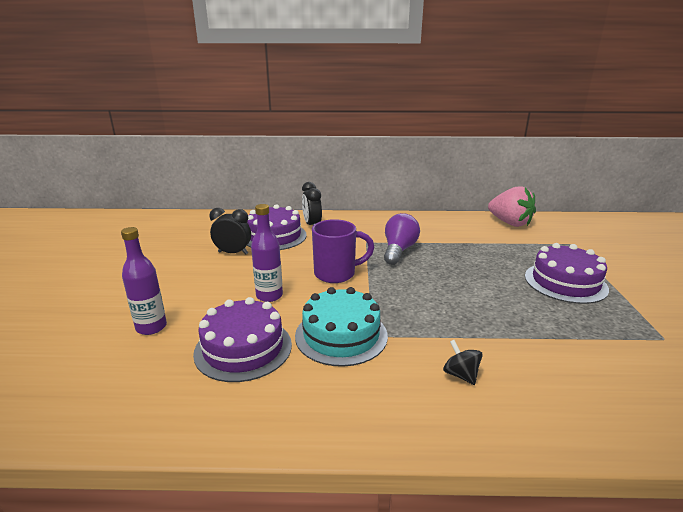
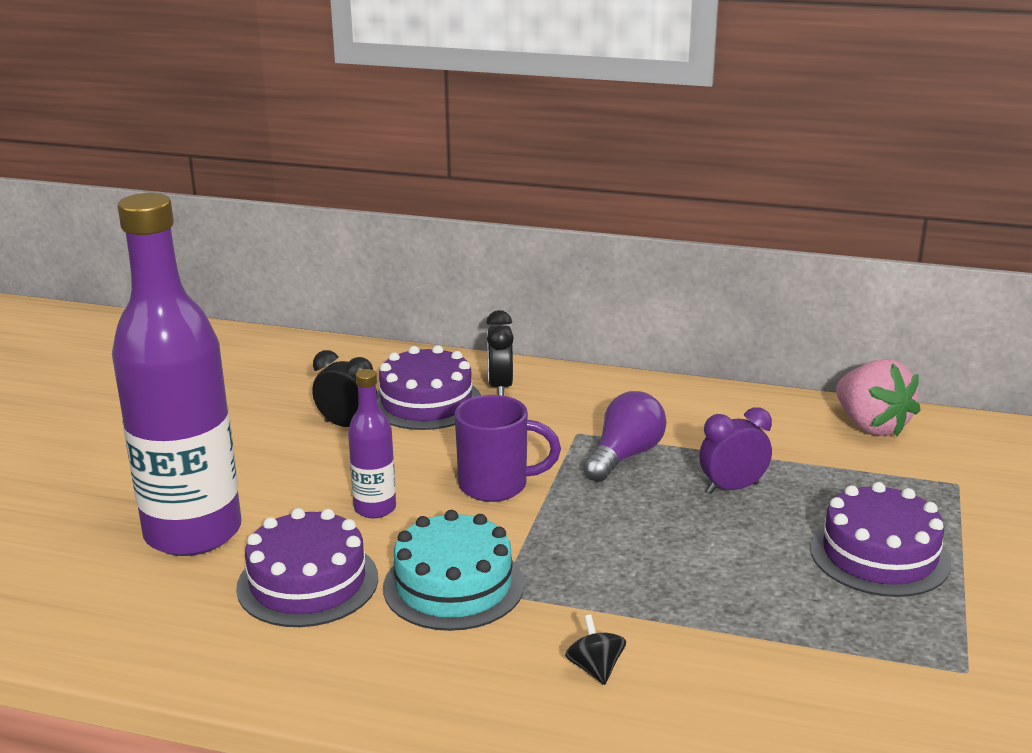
camera: 15 degrees right, 0 degrees up
purple bottle [121,227,167,335] -> purple bottle [112,193,242,556], size x2.23
none -> purple clock [699,407,772,494]

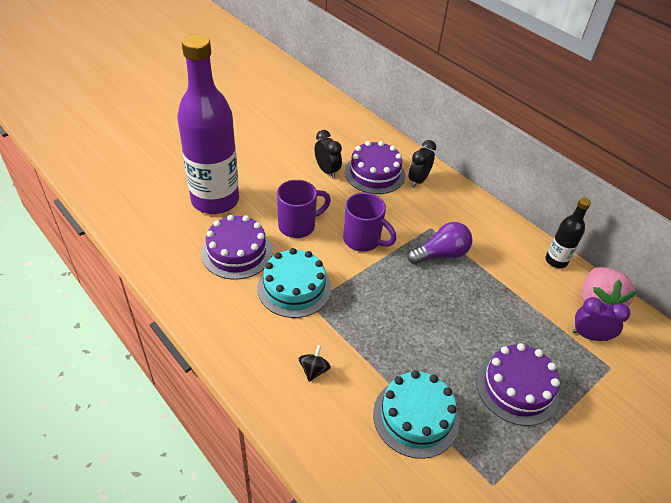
camera: 30 degrees right, 20 degrees up
purple bottle [348,369,396,518] -> purple mug [277,180,331,238]
purple clock [699,407,772,494] -> purple clock moved to [572,297,630,341]
none -> turquoise cake [373,370,459,459]
none -> black bottle [546,198,591,268]

